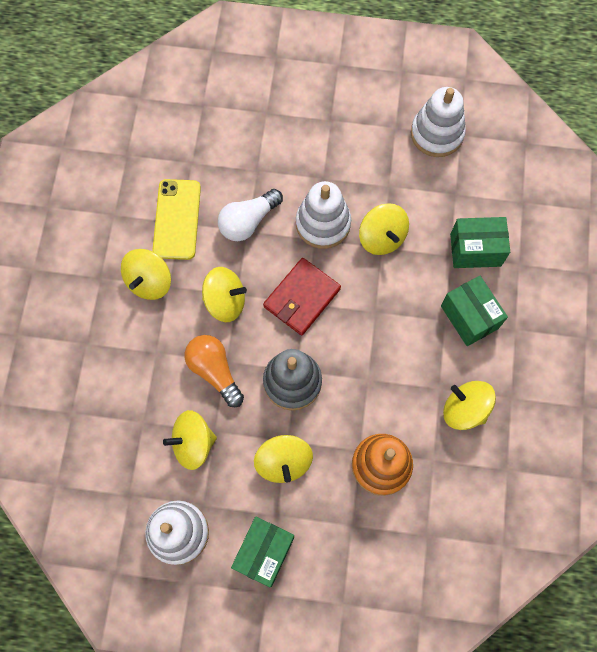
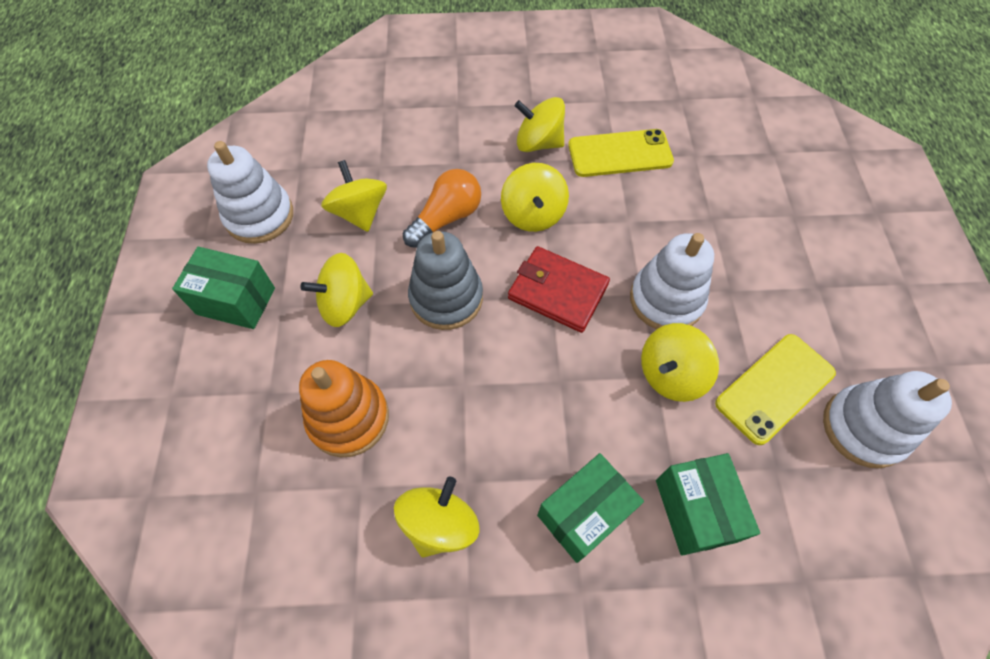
camera: 80 degrees right, 10 degrees down
white light bulb [218,189,283,241] -> none
none -> yellow phone [715,334,836,445]

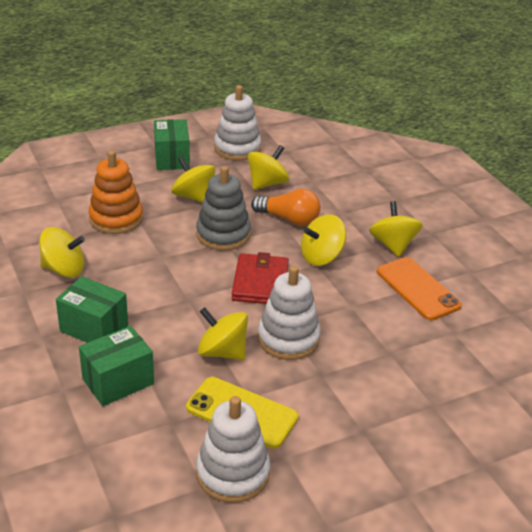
camera: 65 degrees right, 25 degrees down
yellow phone [568,129,674,177] -> orange phone [377,257,462,320]

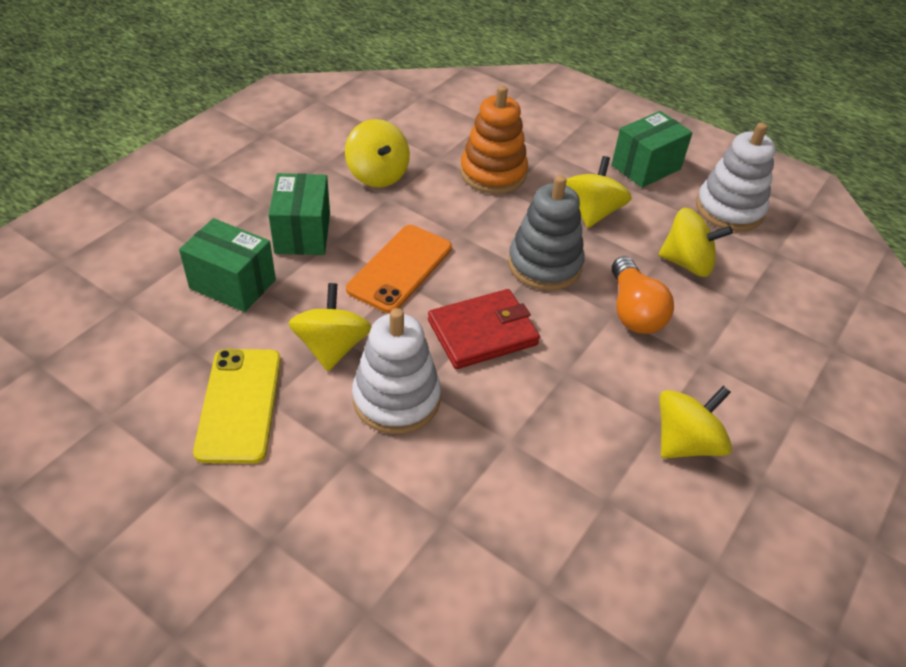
camera: 60 degrees right, 10 degrees up
white stacking toy [196,396,271,503] -> none
yellow spinning top [301,214,346,266] -> none
orange phone [377,257,462,320] -> orange phone moved to [346,225,452,313]

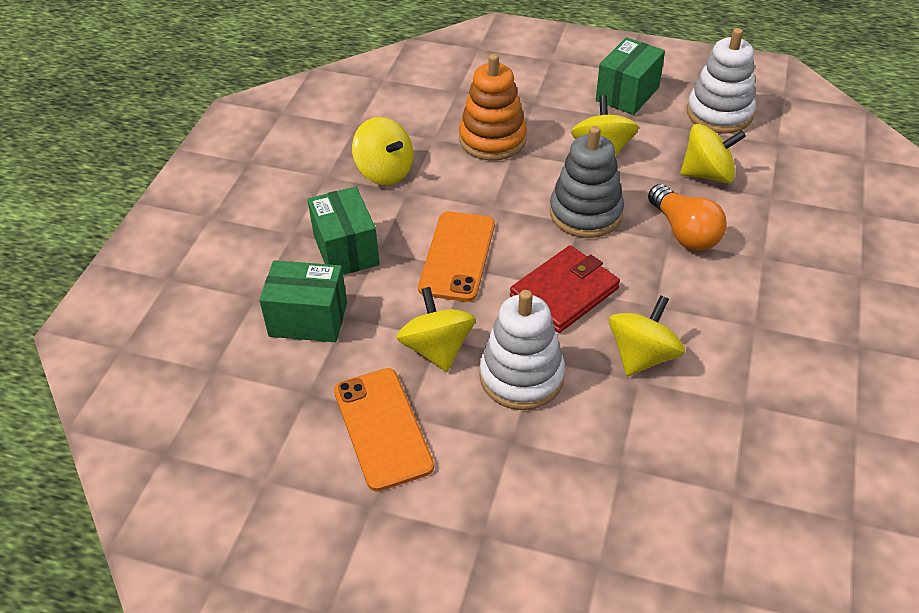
camera: 15 degrees left, 0 degrees up
yellow phone [193,349,281,464] -> orange phone [334,368,434,491]
yellow spinning top [659,386,732,458] -> yellow spinning top moved to [609,295,685,376]

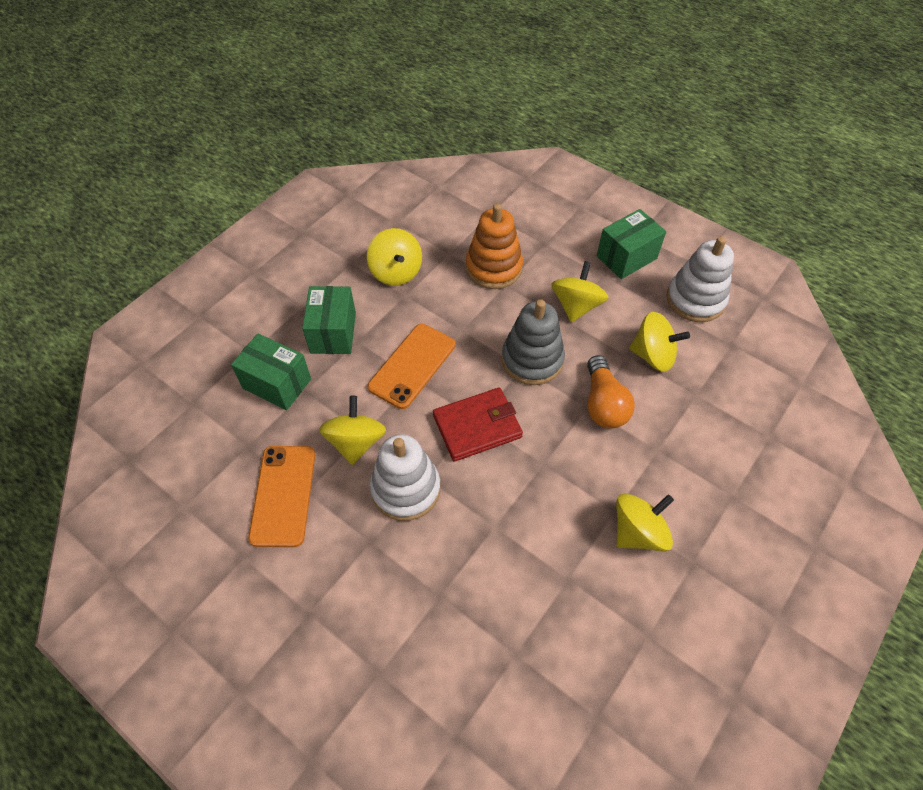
camera: 20 degrees right, 10 degrees up
yellow spinning top [609,295,685,376] -> yellow spinning top moved to [616,494,674,551]

